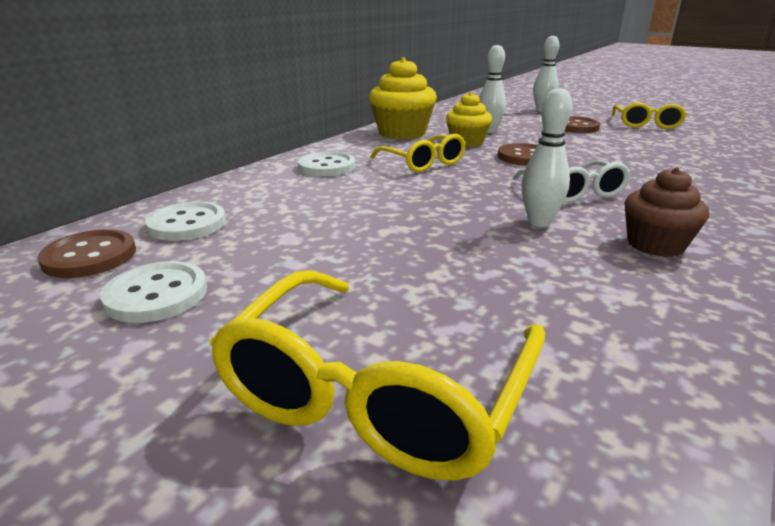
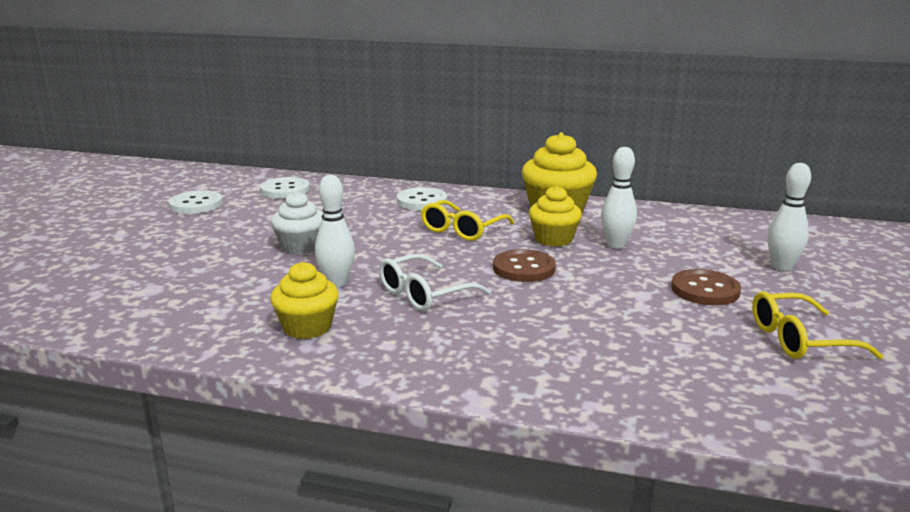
camera: 70 degrees right, 5 degrees down
brown button [37,229,136,278] -> none
yellow glasses [210,270,545,480] -> none
brown cupcake [625,167,709,257] -> yellow cupcake [270,262,339,339]
none -> white cupcake [271,192,324,254]

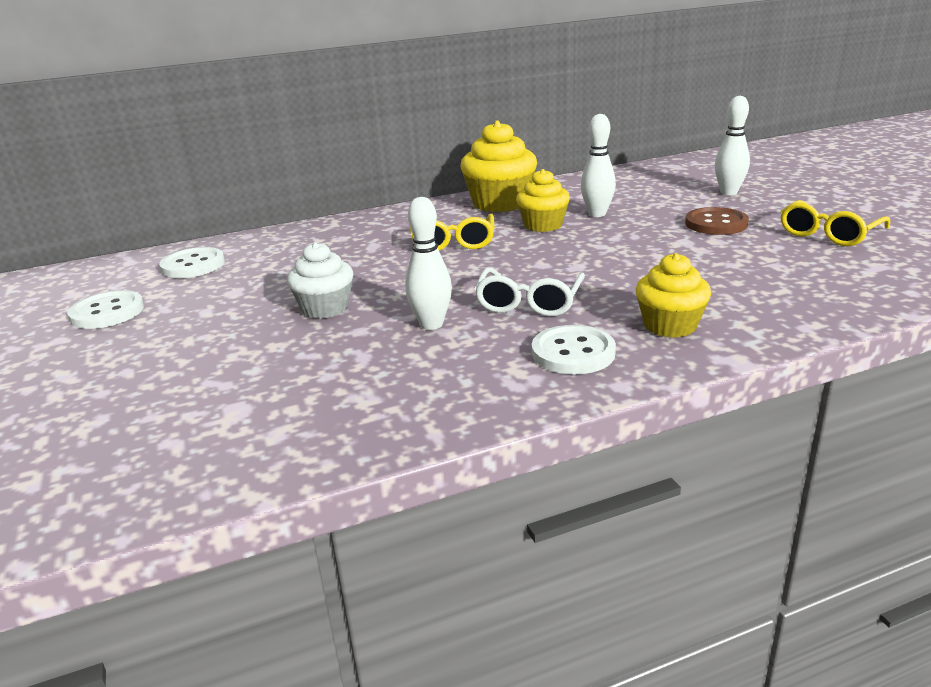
camera: 35 degrees left, 5 degrees up
yellow cupcake [270,262,339,339] -> yellow cupcake moved to [636,253,711,338]
white button [397,187,447,210] -> white button moved to [532,325,616,374]
brown button [493,249,556,282] -> none

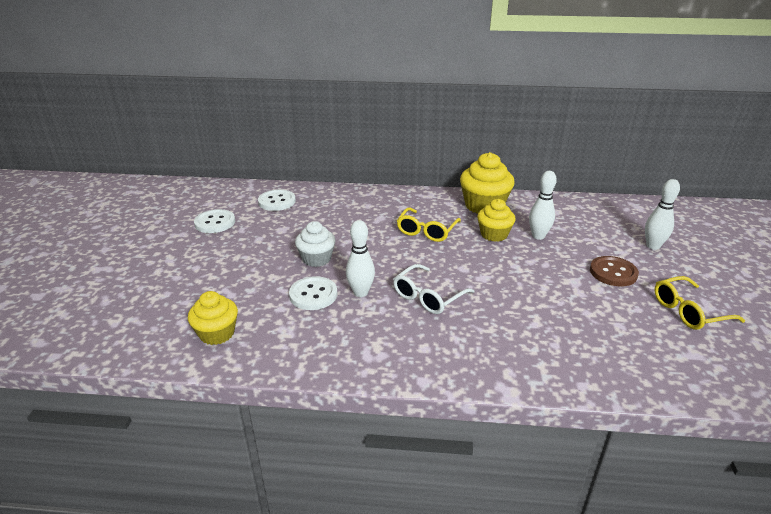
camera: 25 degrees right, 5 degrees up
white button [532,325,616,374] -> white button moved to [289,276,337,310]
yellow cupcake [636,253,711,338] -> yellow cupcake moved to [188,291,238,345]

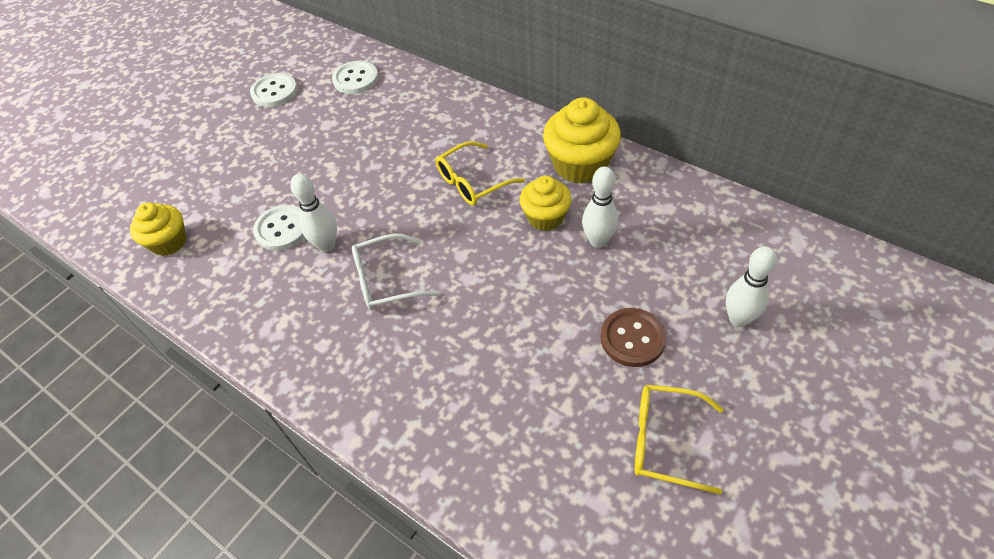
camera: 35 degrees right, 20 degrees up
white cupcake [295,221,336,267] -> none

